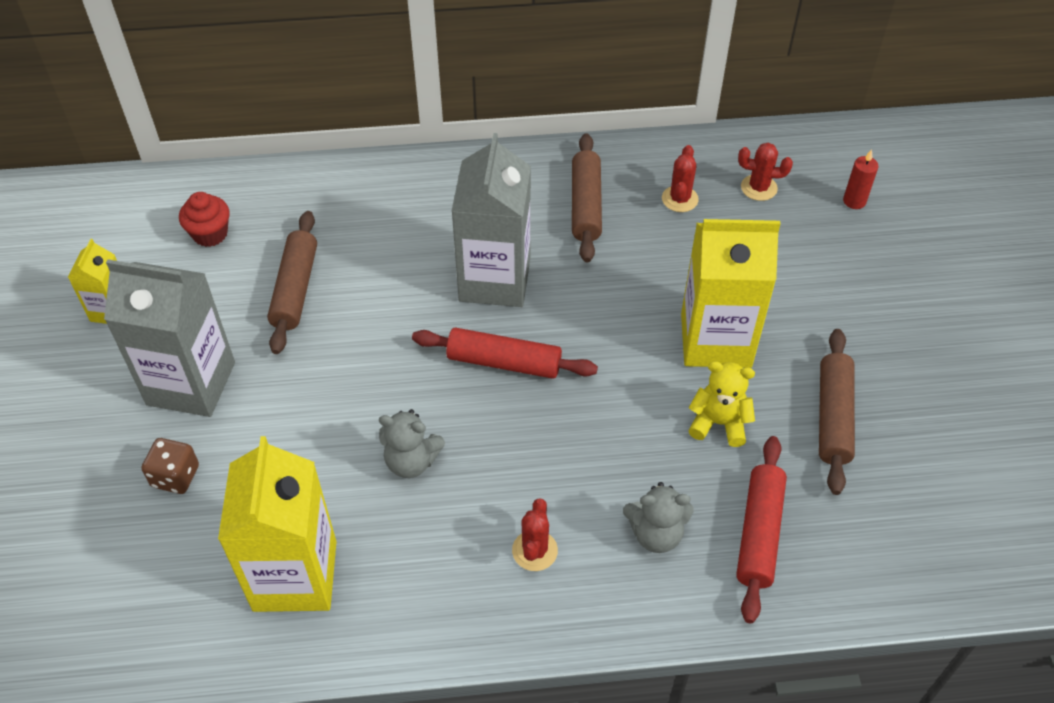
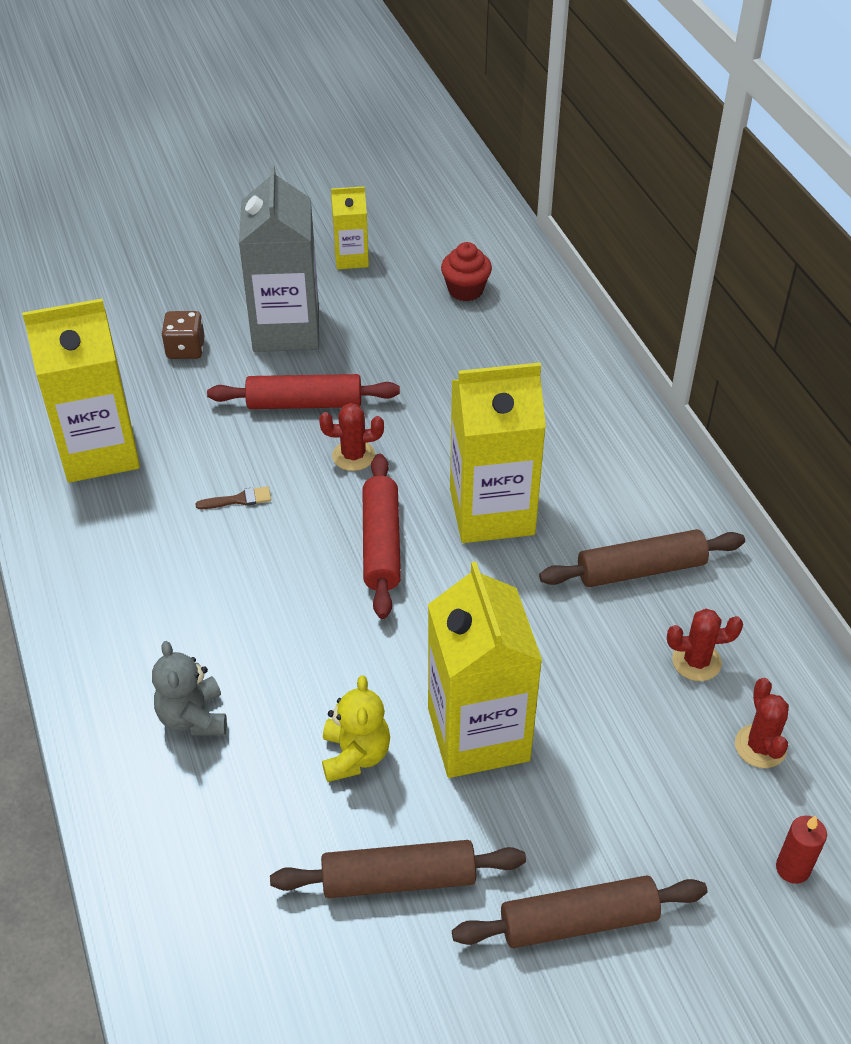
camera: 75 degrees right, 5 degrees down
brown rolling pin [267,211,317,354] -> brown rolling pin moved to [452,875,707,948]
grey teddy bear [379,409,445,478] -> brown brush [195,486,271,509]
grey carton [452,133,531,307] -> yellow carton [450,363,546,543]
red cactus [512,498,558,571] -> red cactus moved to [319,403,384,471]
red rolling pin [736,436,787,623] -> red rolling pin moved to [207,374,400,409]

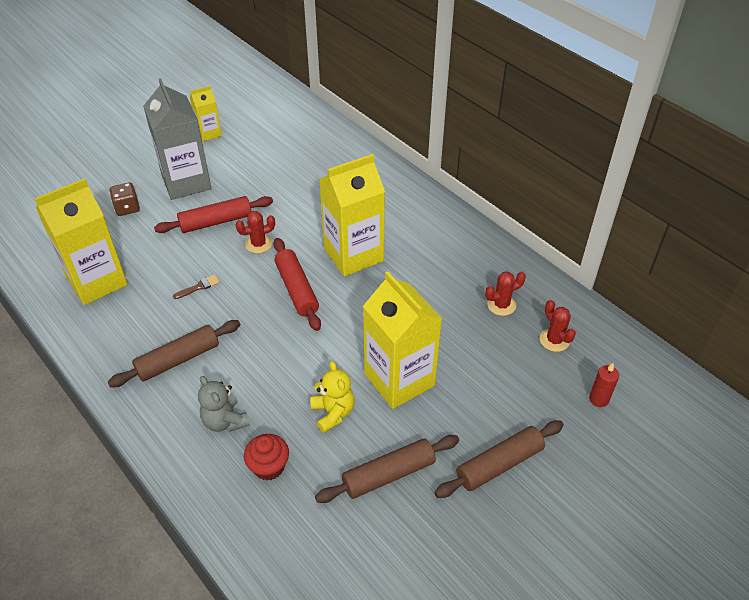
camera: 20 degrees left, 0 degrees up
red cupcake [441,242,492,301] -> red cupcake moved to [244,434,289,481]
brown rolling pin [539,529,745,587] -> brown rolling pin moved to [108,320,241,387]

